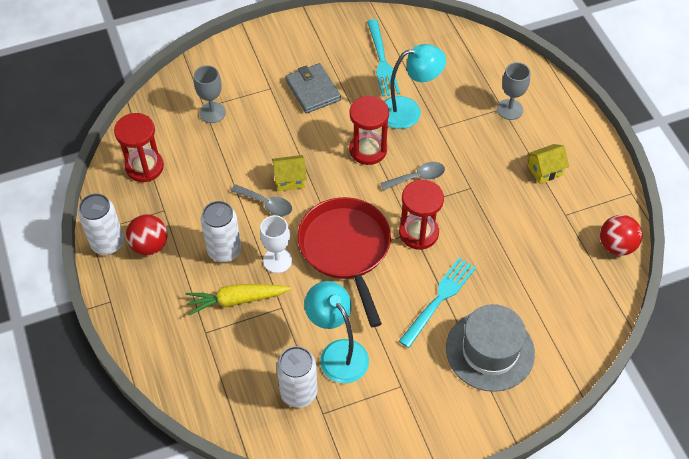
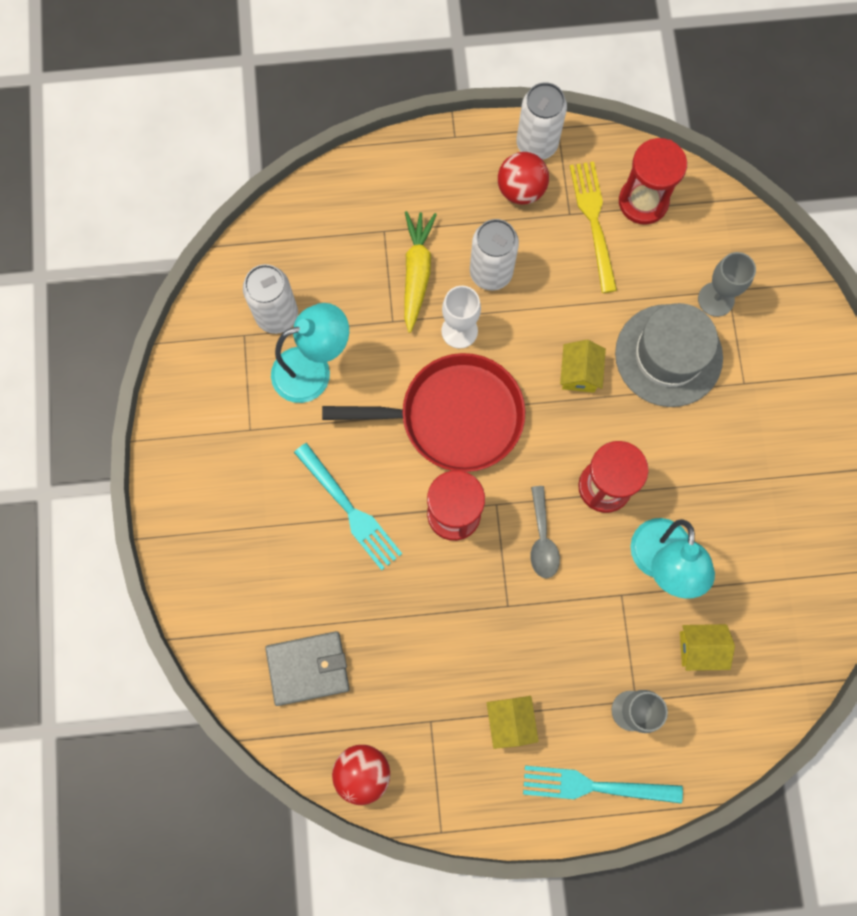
camera: 105 degrees right, 20 degrees up
grey spoon [231,184,292,216] -> none
grey wallet [285,63,341,114] -> grey wallet moved to [265,631,350,706]
turquoise fork [367,19,400,97] -> turquoise fork moved to [523,766,683,804]
grey hat [446,304,535,392] -> grey hat moved to [615,303,723,407]
none -> yellow fork [570,161,617,293]
none -> yellow house [680,624,735,671]

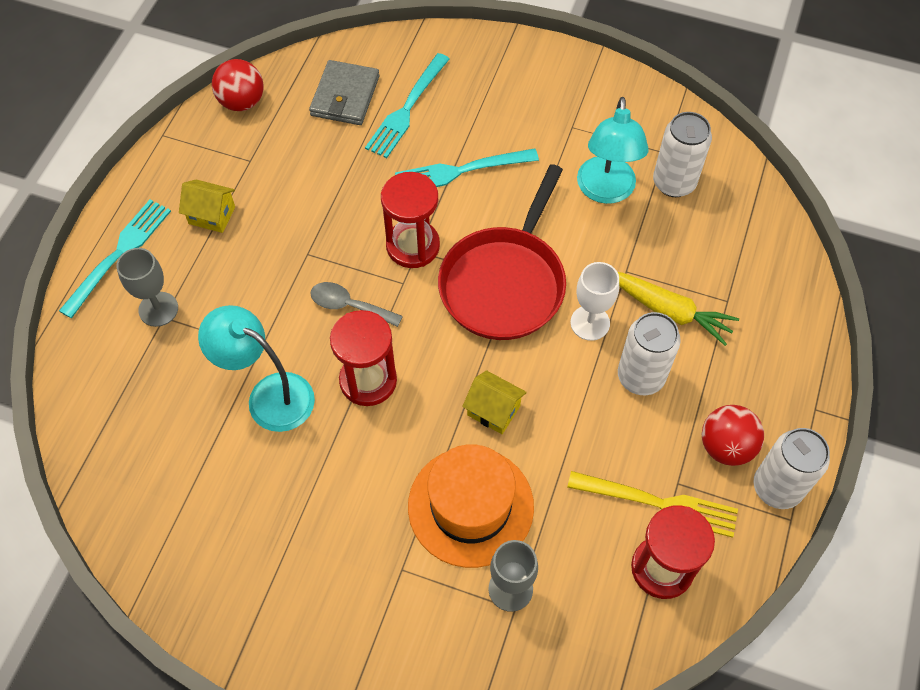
camera: 115 degrees right, 15 degrees down
grey hat [615,303,723,407] -> orange hat [408,444,534,568]
yellow house [680,624,735,671] -> none
none -> turquoise fork [365,53,449,158]

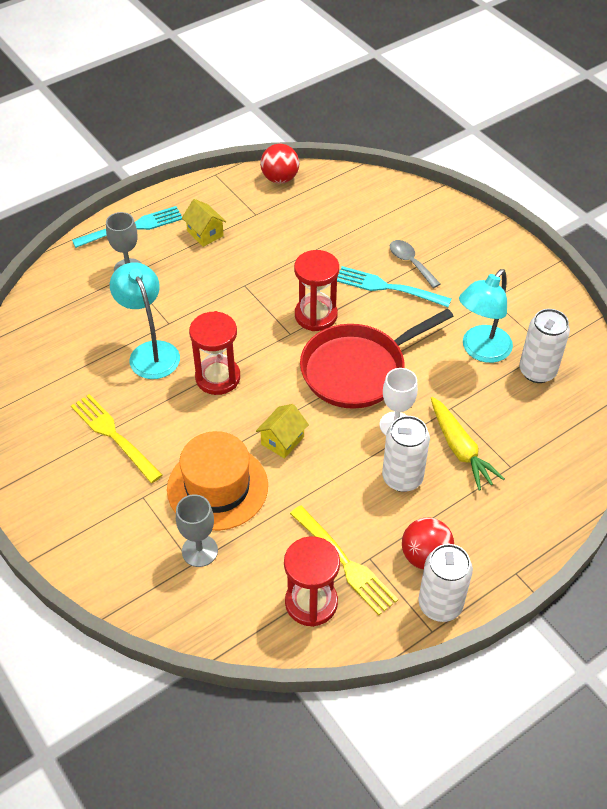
camera: 35 degrees right, 10 degrees down
grey wallet [309,60,379,125] -> none
grey spoon [310,282,403,327] -> grey spoon moved to [390,240,440,288]
turquoise fork [365,53,449,158] -> none
yellow house [462,370,527,434] -> yellow house turned 60 degrees clockwise [256,404,309,459]
none -> yellow fork [71,394,162,483]

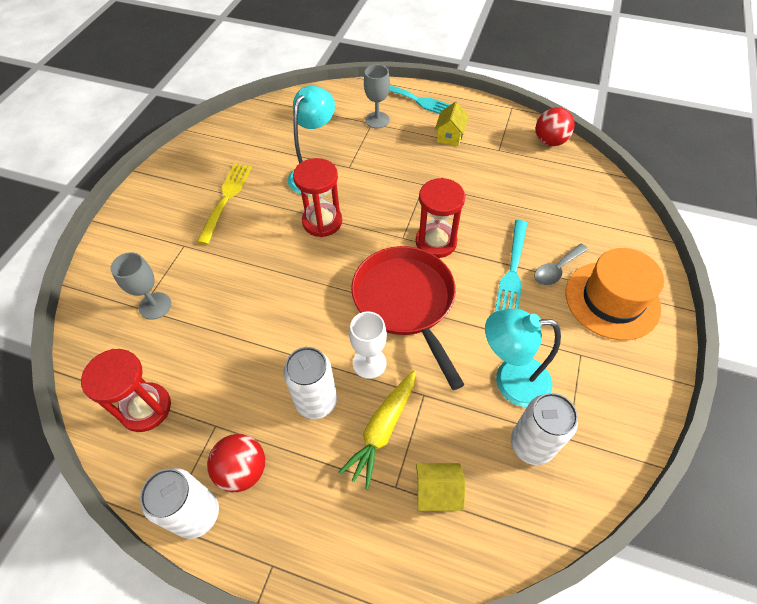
camera: 55 degrees right, 5 degrees up
orange hat [167,431,268,531] -> orange hat moved to [566,248,664,340]
yellow house [256,404,309,459] -> yellow house moved to [416,463,465,511]
yellow fork [290,505,398,615] -> none
red pan [300,309,454,409] -> red pan turned 45 degrees clockwise [351,246,465,390]
turquoise fork [337,266,451,307] -> turquoise fork turned 150 degrees counterclockwise [495,220,527,312]
grey spoon [390,240,440,288] -> grey spoon turned 150 degrees counterclockwise [534,243,588,286]

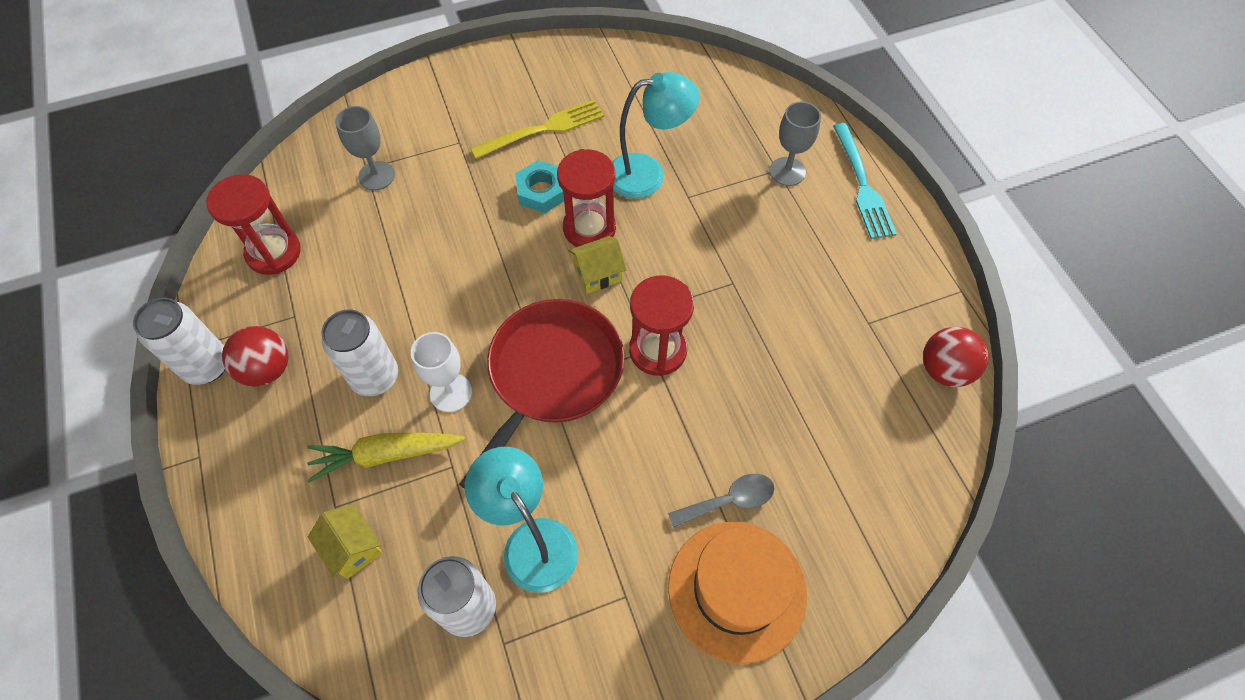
camera: 50 degrees right, 5 degrees up
yellow house [435,102,469,146] -> yellow house moved to [569,236,627,294]
turquoise fork [495,220,527,312] -> none
grey spoon [534,243,588,286] -> grey spoon turned 150 degrees clockwise [668,474,775,528]
none -> turquoise nut [516,160,564,213]

